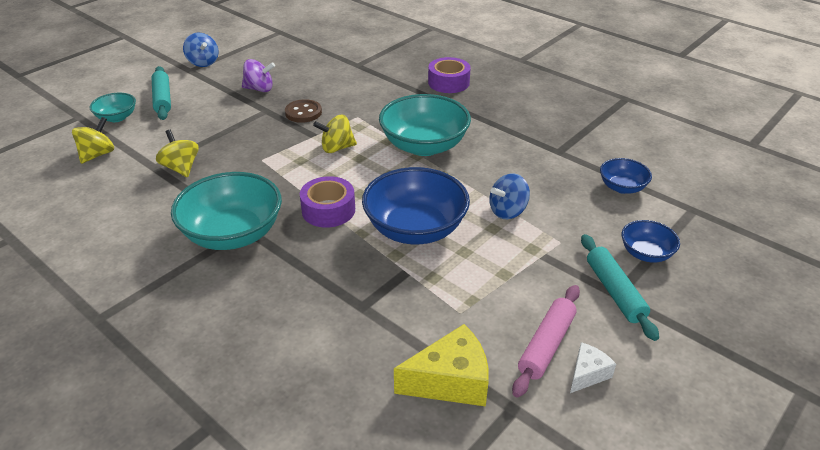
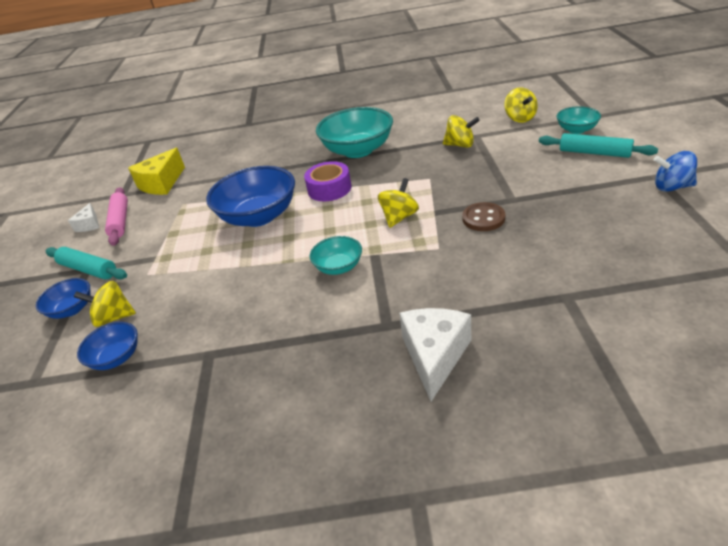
camera: 140 degrees right, 0 degrees up
purple spinning top [242,59,275,92] -> none
turquoise bowl [379,94,471,156] -> turquoise bowl [310,236,362,275], size x0.52
purple tape [428,57,471,93] -> white cheese [399,308,471,402]
blue spinning top [489,173,530,219] -> none
none -> yellow spinning top [74,281,136,327]

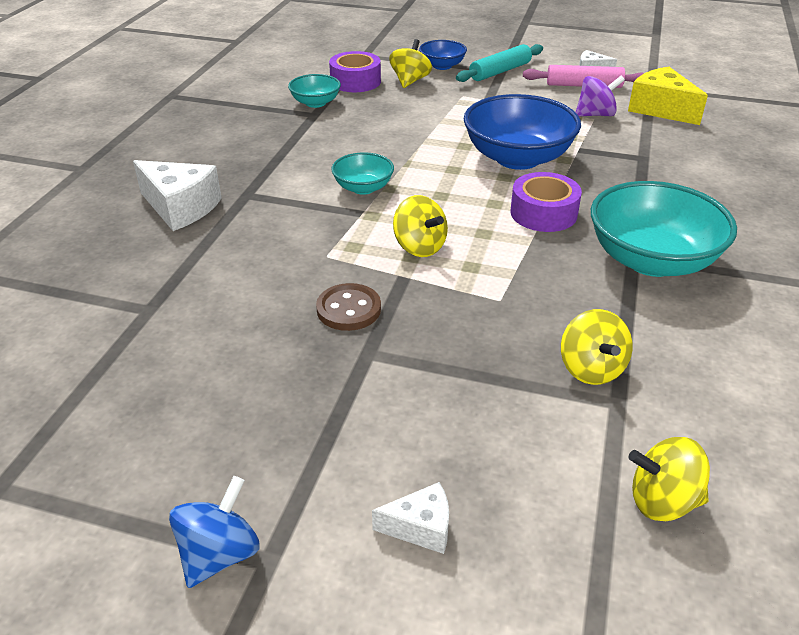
camera: 105 degrees right, 0 degrees up
blue bowl [77,322,138,370] -> purple tape [329,51,381,92]
yellow spinning top [443,115,480,148] -> yellow spinning top turned 45 degrees counterclockwise [561,309,632,385]
turquoise rolling pin [539,133,658,158] -> white cheese [372,482,449,554]
turquoise bowl [556,106,601,134] -> turquoise bowl moved to [288,74,341,108]
none -> purple spinning top [575,75,625,117]

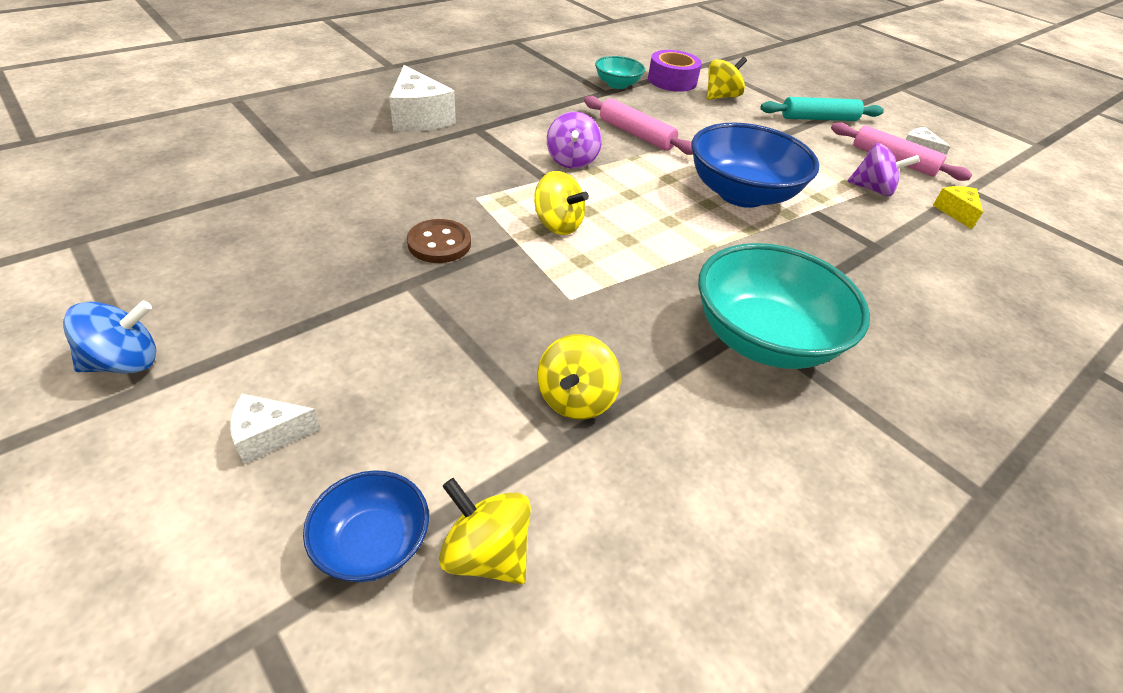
camera: 30 degrees right, 5 degrees up
turquoise bowl [331,152,394,195] -> purple spinning top [547,111,602,169]
white cheese [372,482,449,554] -> white cheese turned 135 degrees clockwise [230,394,321,464]
yellow spinning top [393,195,448,257] -> yellow spinning top turned 45 degrees counterclockwise [534,171,589,235]
blue bowl [419,40,467,70] -> blue bowl moved to [303,470,429,582]
purple tape [510,172,582,232] -> none
yellow cheese [628,67,708,125] -> yellow cheese [933,186,983,229], size x0.55
none -> pink rolling pin [584,96,693,155]

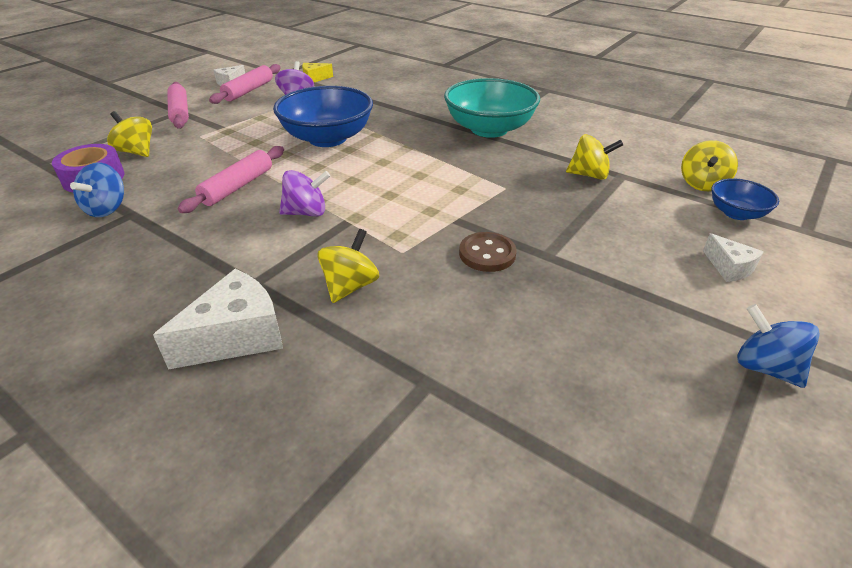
camera: 100 degrees left, 5 degrees down
yellow spinning top [534,171,589,235] -> yellow spinning top moved to [317,229,379,303]
turquoise bowl [595,56,645,89] -> blue spinning top [70,163,124,217]
turquoise rolling pin [760,97,884,121] -> pink rolling pin [167,82,189,129]

